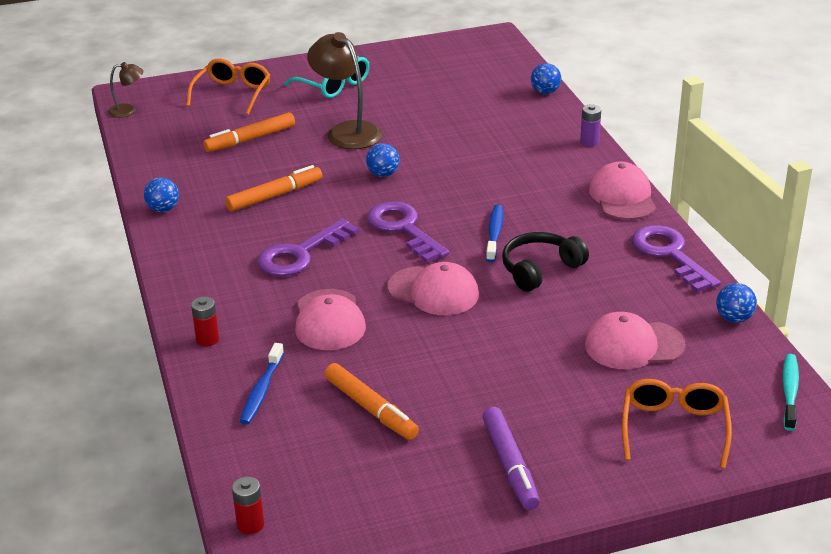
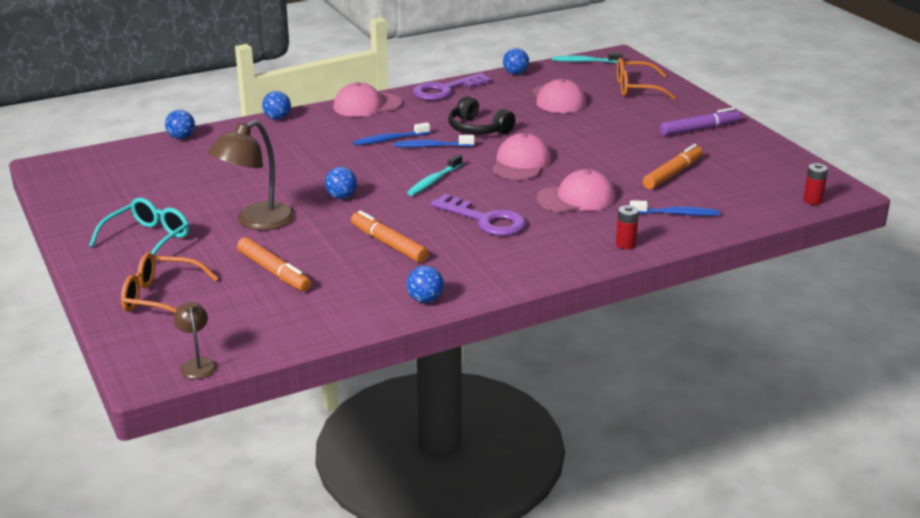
camera: 100 degrees left, 5 degrees down
purple key [367,201,449,263] -> turquoise toothbrush [407,154,462,196]
purple battery [580,105,601,146] -> blue ball [262,91,291,120]
none -> blue toothbrush [353,122,430,146]

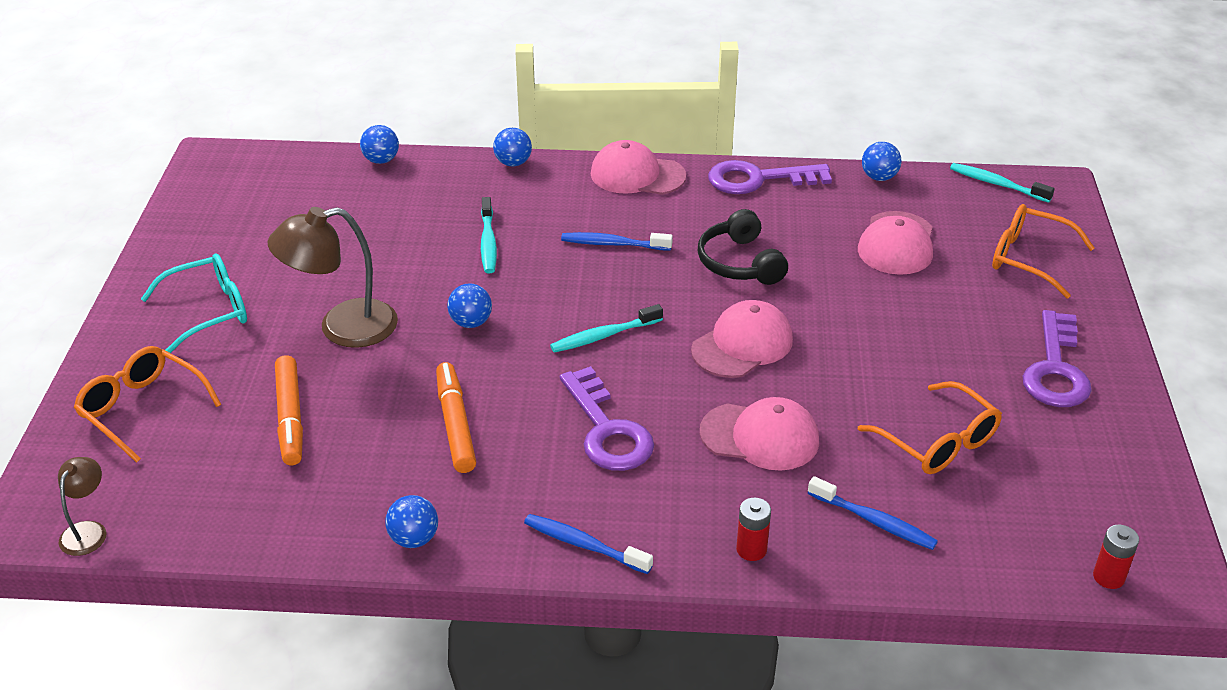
camera: 30 degrees right, 10 degrees up
blue toothbrush [394,135,475,148] -> blue toothbrush moved to [524,514,653,574]
orange marker [643,144,703,189] -> orange glasses [858,381,1002,474]
purple marker [660,107,741,136] -> purple key [1023,310,1092,407]
none -> turquoise toothbrush [481,197,497,274]

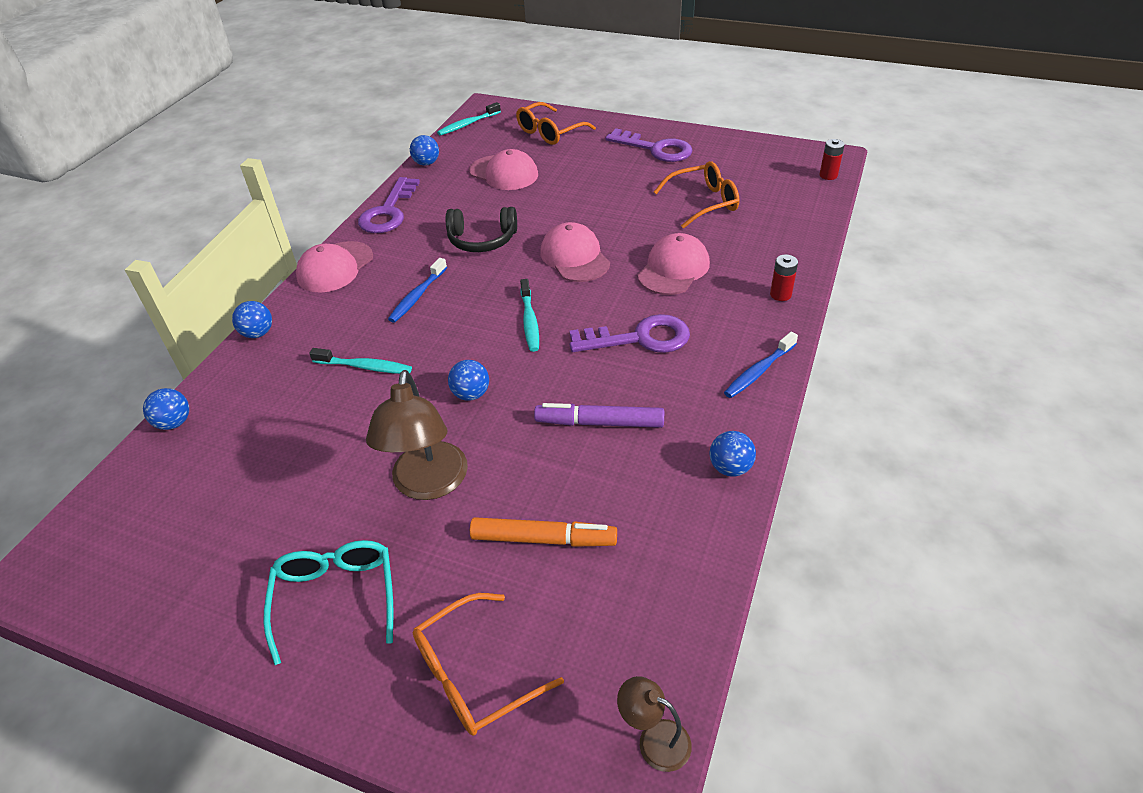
camera: 70 degrees left, 5 degrees up
orange marker [436,362,476,473] -> purple marker [534,403,664,428]
blue toothbrush [808,476,938,550] -> none

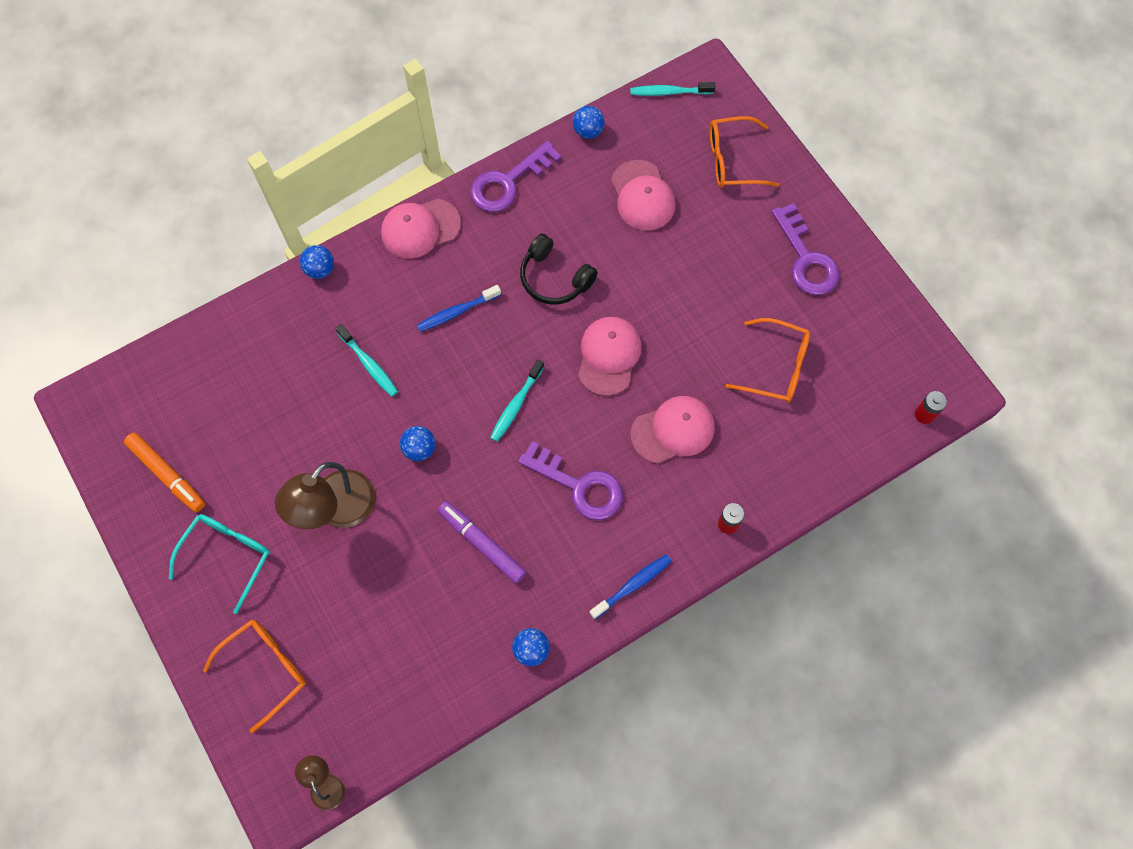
camera: 35 degrees right, 25 degrees up
blue ball [143,388,189,430] -> none
orange glasses [413,593,564,736] -> orange glasses turned 135 degrees clockwise [203,619,306,733]
orange marker [470,517,617,547] -> orange marker moved to [124,432,205,512]
blue toothbrush [724,332,798,398] -> blue toothbrush turned 150 degrees clockwise [589,554,672,619]

